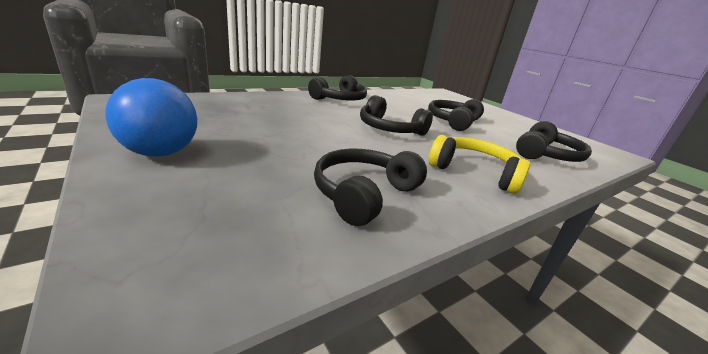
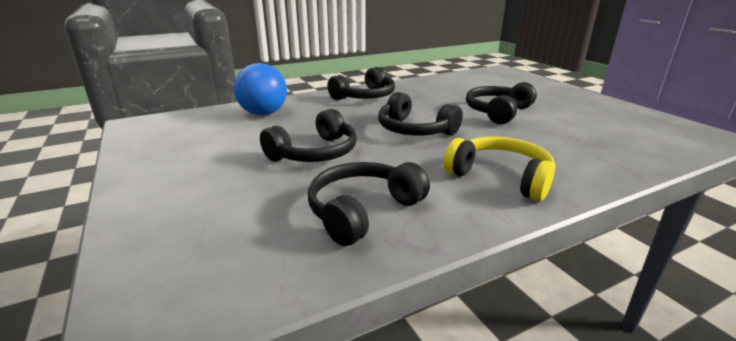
camera: 10 degrees right, 0 degrees up
blue ball [105,78,197,157] -> blue ball moved to [234,63,287,115]
black headphones [516,121,592,162] -> black headphones moved to [260,109,357,162]

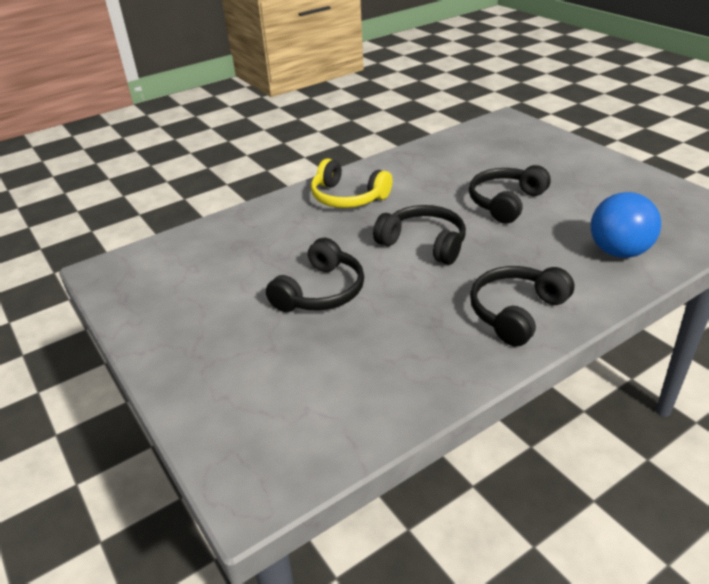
camera: 175 degrees right, 10 degrees up
black headphones [308,162,430,246] -> none

